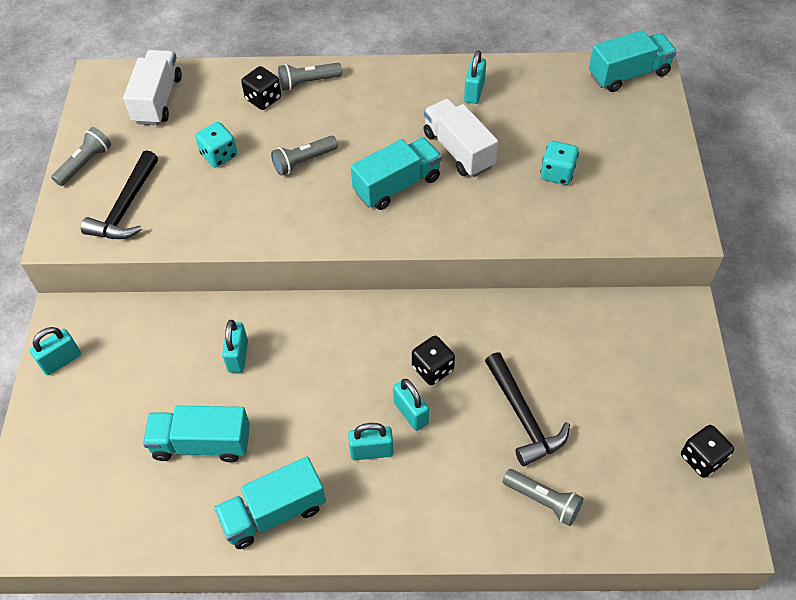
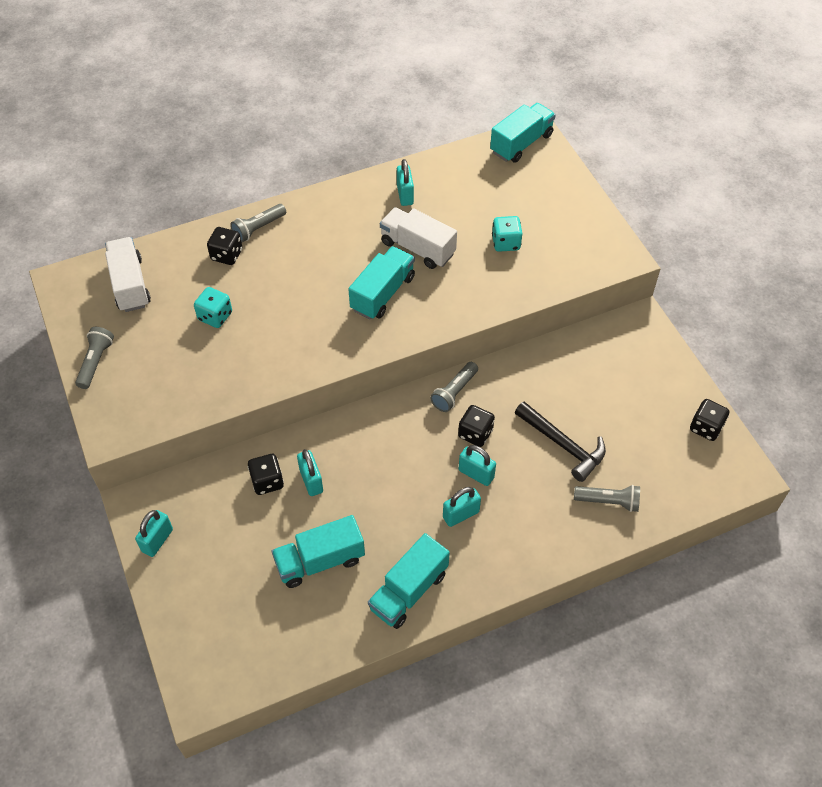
camera: 25 degrees left, 0 degrees up
black hammer [81,150,158,239] -> none
grey flashlight [271,136,338,176] -> grey flashlight moved to [430,362,478,412]
none -> black dice [248,454,284,495]

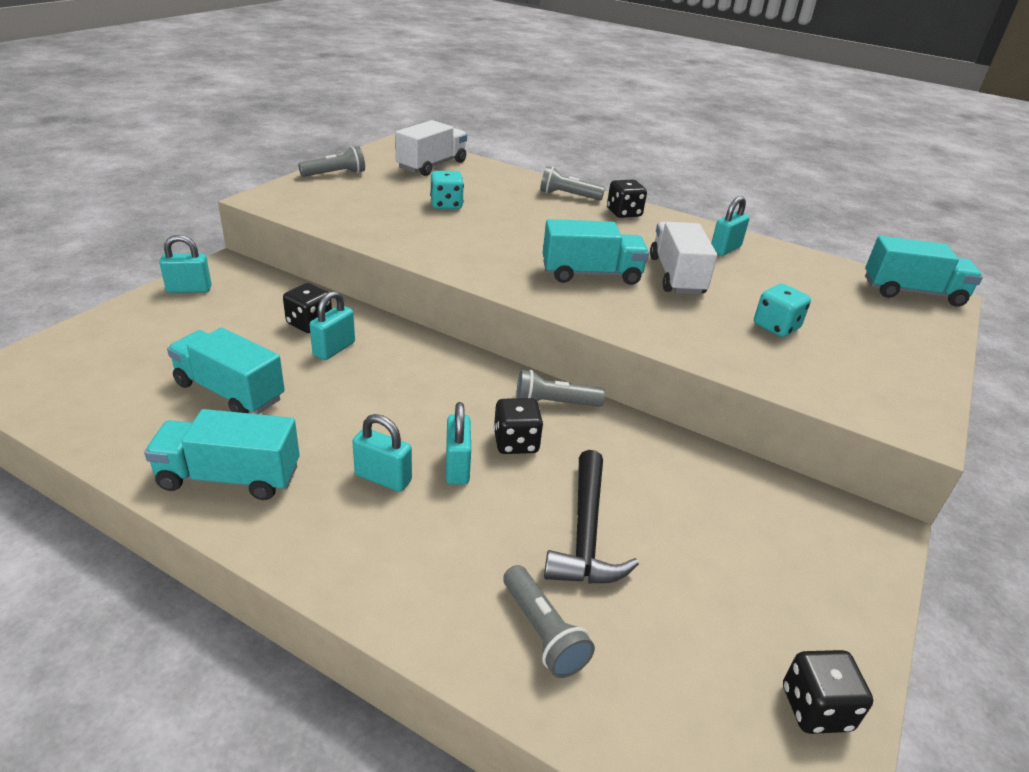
camera: 50 degrees right, 20 degrees down
black dice [207,227,242,265] -> black dice moved to [607,180,647,218]

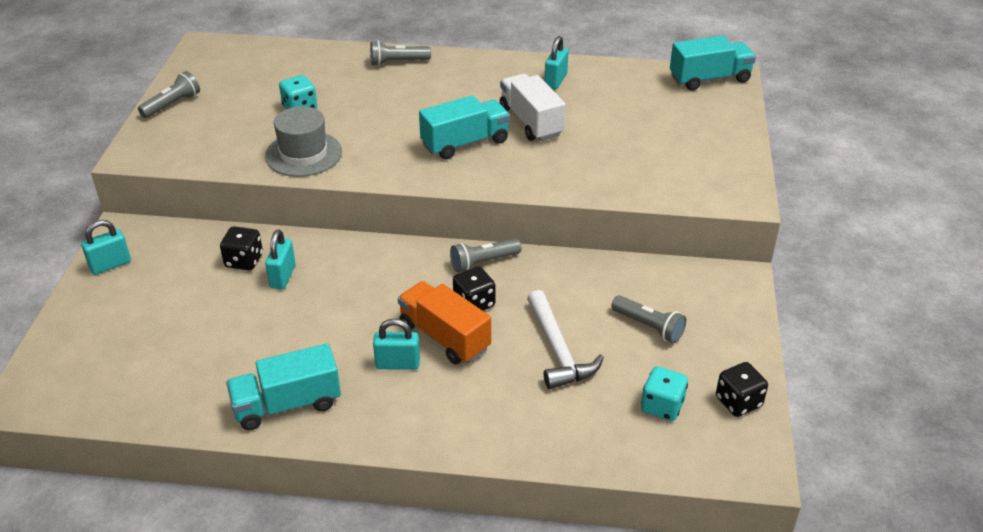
camera: 20 degrees left, 5 degrees up
turquoise truck [167,327,285,414] -> none
white truck [395,120,467,176] -> none
turquoise padlock [446,402,471,485] -> orange truck [398,281,491,364]
grey flashlight [503,565,595,678] -> grey flashlight moved to [611,295,686,343]
black hammer [544,450,639,584] -> white hammer [527,290,604,389]
black dice [607,180,647,218] -> none
turquoise dice [754,284,811,337] -> turquoise dice moved to [641,366,688,421]
none -> grey hat [265,106,342,177]

